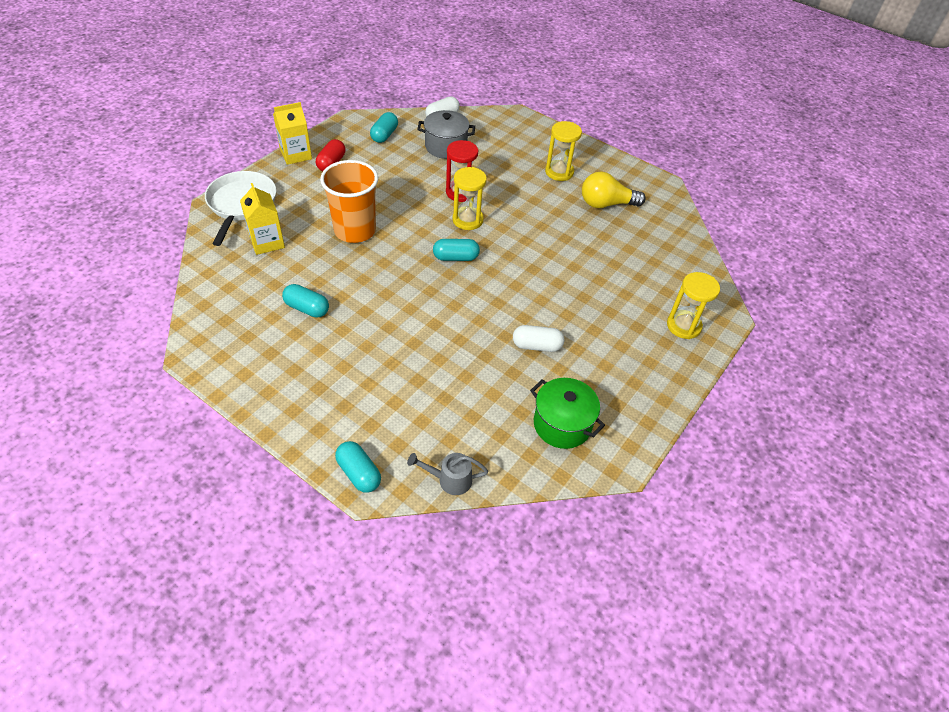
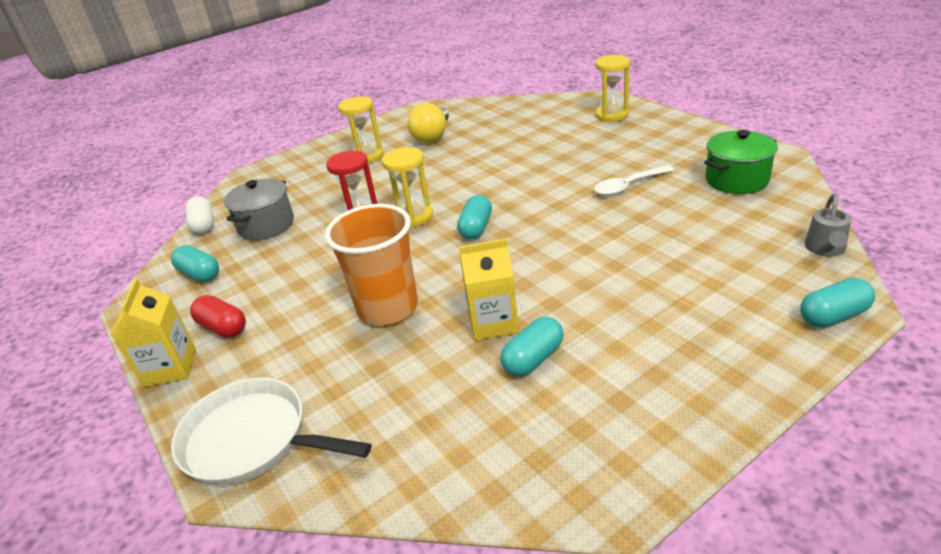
camera: 65 degrees left, 15 degrees down
yellow carton [240,183,285,255] -> yellow carton moved to [459,238,519,341]
white capsule [513,325,564,352] -> white spoon [594,165,674,196]

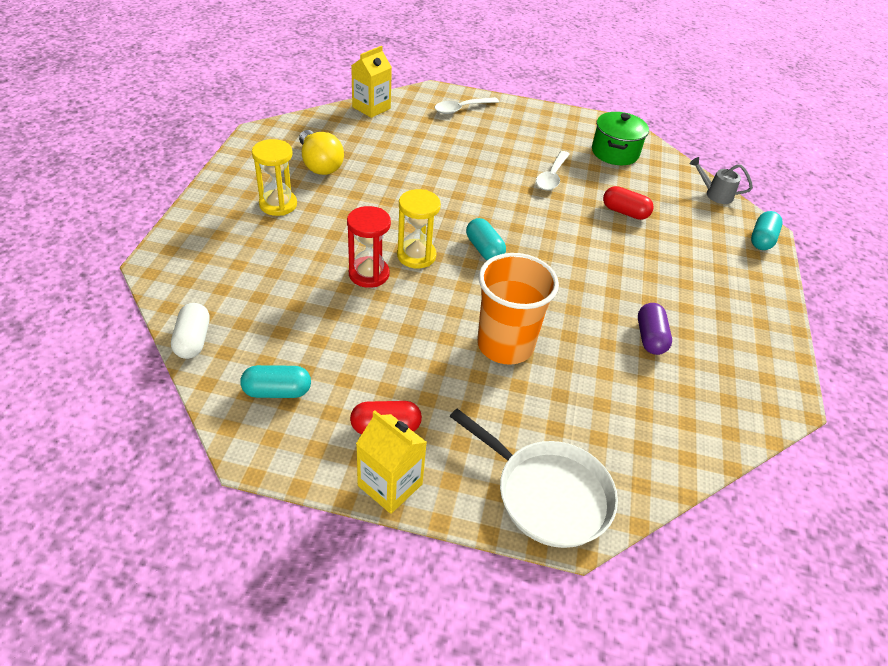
camera: 50 degrees left, 10 degrees up
white pan [171,378,372,485] -> white pan turned 120 degrees counterclockwise [450,408,618,548]
white capsule [185,196,214,234] -> white capsule turned 60 degrees clockwise [171,303,210,359]
grey pot [224,178,294,240] -> none
yellow carton [459,238,519,341] -> yellow carton moved to [351,46,392,118]
turquoise capsule [501,317,564,377] -> purple capsule [638,303,672,355]
yellow hourglass [595,55,630,122] -> white spoon [434,97,499,114]
grey watering can [804,193,851,257] -> grey watering can turned 135 degrees clockwise [690,157,753,204]
none -> red capsule [603,186,654,220]

